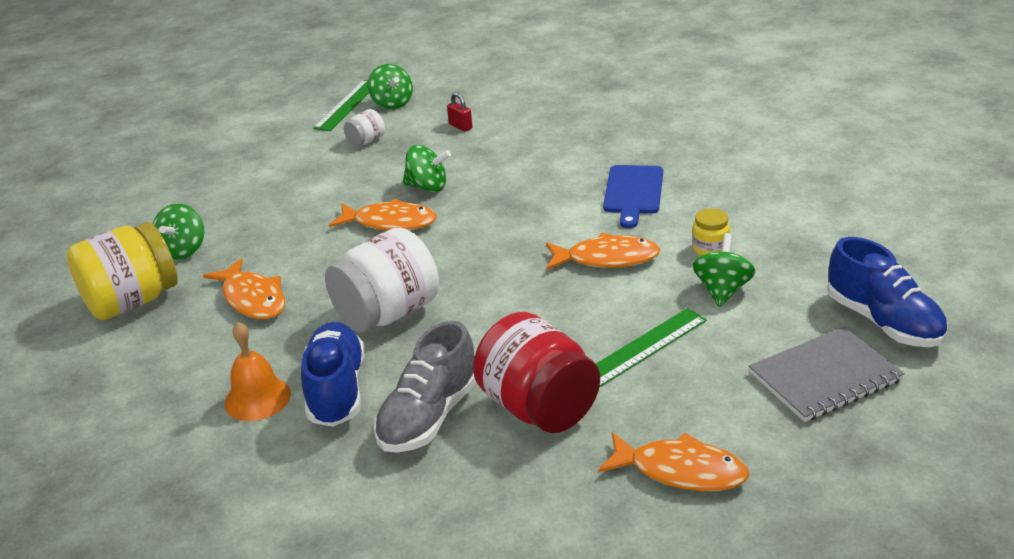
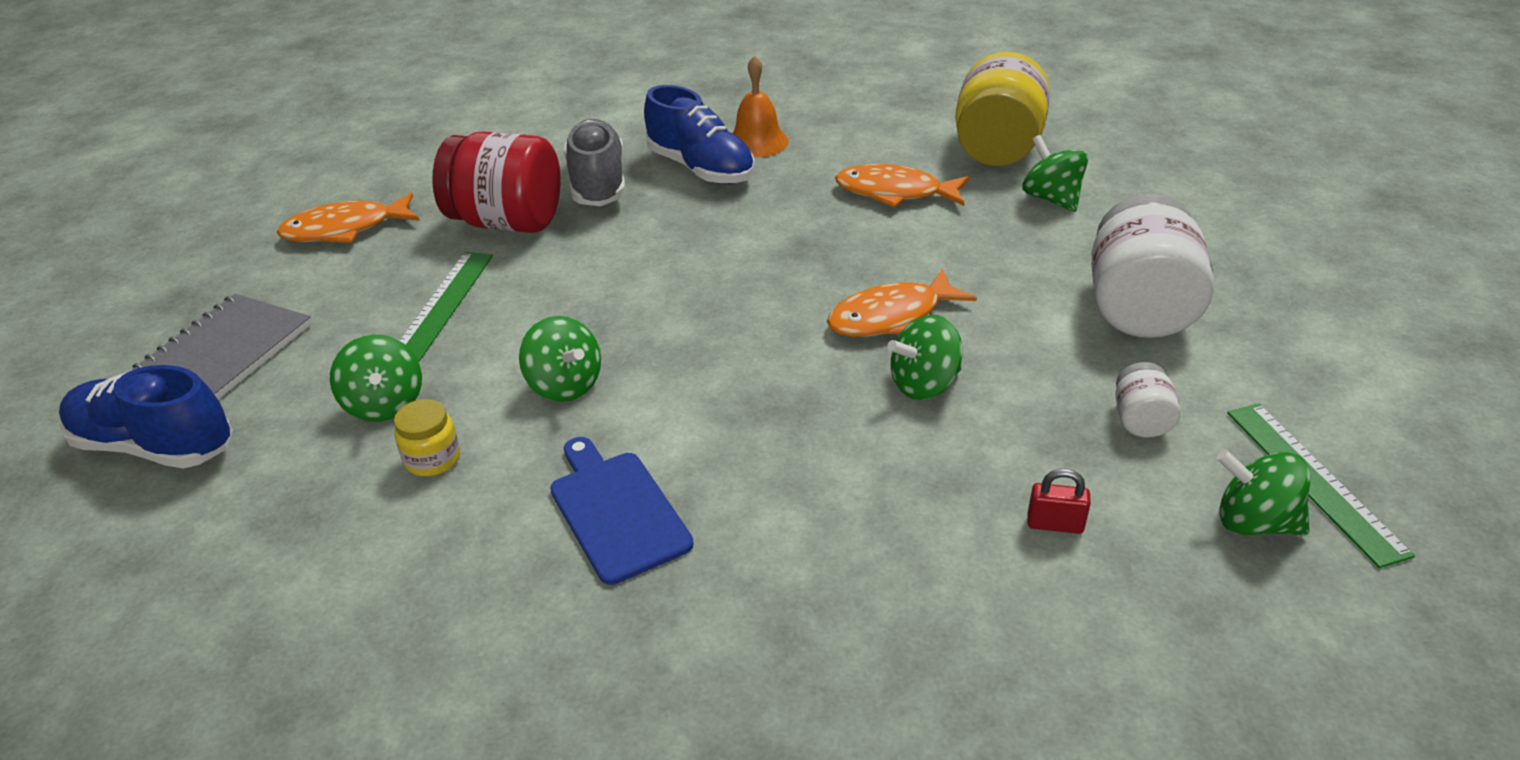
camera: 140 degrees right, 5 degrees up
white jar [325,227,439,332] -> white jar moved to [1091,194,1214,338]
orange fish [546,233,660,270] -> green spinning top [519,316,601,402]

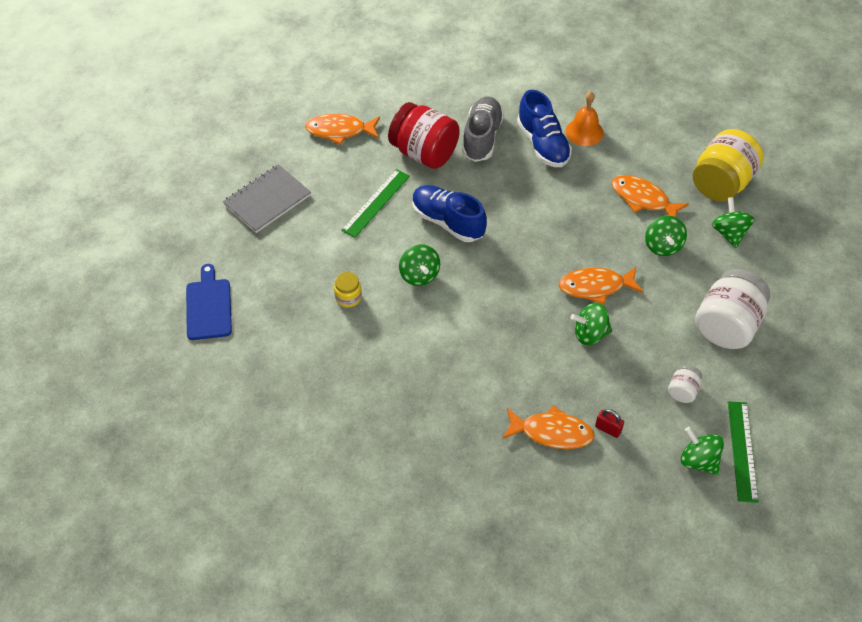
camera: 20 degrees right, 15 degrees up
blue shoe [59,365,233,469] -> blue shoe moved to [412,185,487,242]
green spinning top [330,335,422,422] -> green spinning top moved to [645,216,687,256]
blue cutting board [550,437,694,585] -> blue cutting board moved to [186,264,232,340]
none -> orange fish [502,405,595,449]

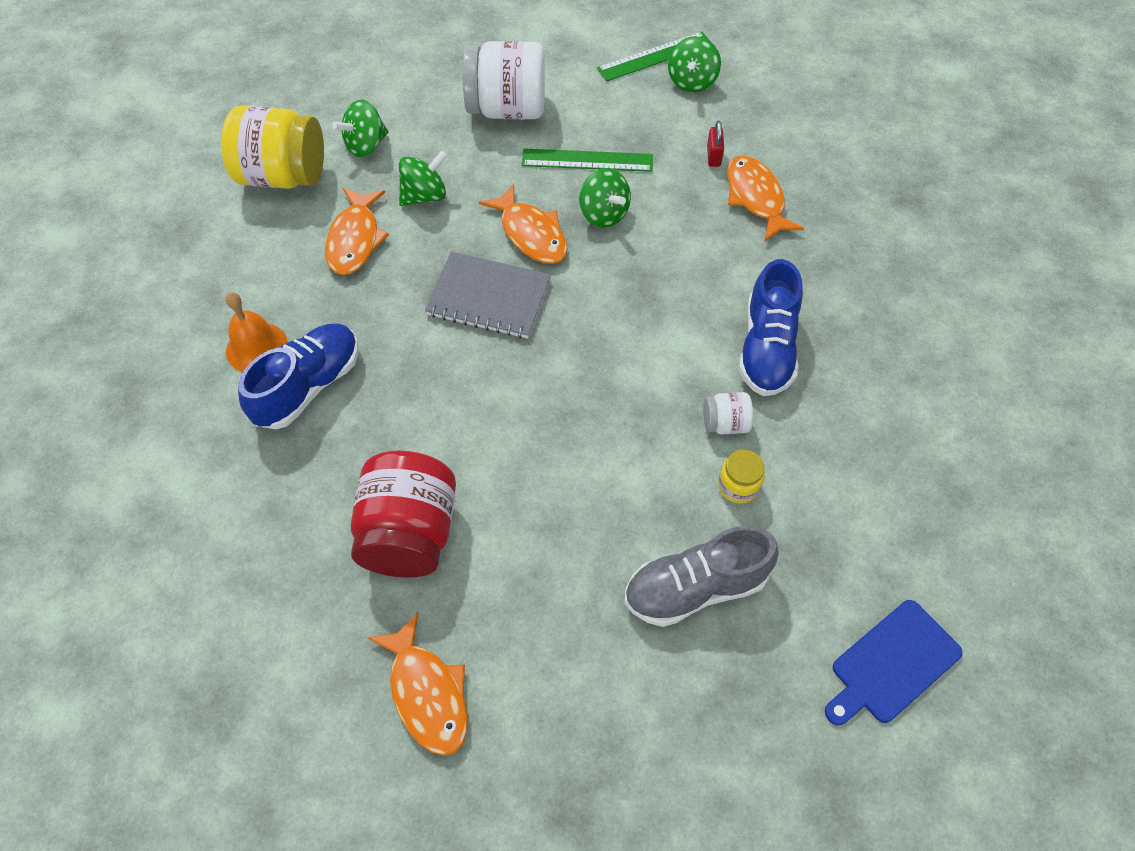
camera: 120 degrees left, 5 degrees up
grey notebook [223,164,311,233] -> grey notebook moved to [425,252,551,339]
green ruler [341,169,410,238] -> green ruler moved to [522,149,653,172]
green spinning top [399,244,440,286] -> none
blue shoe [412,185,487,242] -> blue shoe moved to [739,259,803,396]
grey shoe [462,96,504,162] -> grey shoe moved to [624,526,779,627]
white jar [668,364,702,403] -> white jar moved to [703,392,753,434]

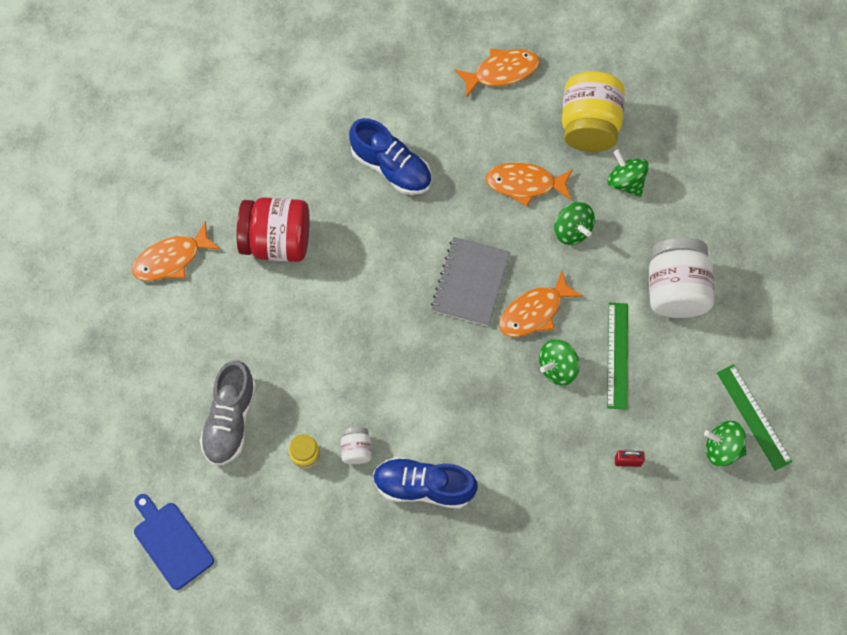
camera: 90 degrees right, 10 degrees up
orange bell [225,292,288,372] -> none
grey shoe [624,526,779,627] -> grey shoe turned 150 degrees counterclockwise [200,361,256,466]
orange fish [727,155,804,242] -> orange fish moved to [455,48,540,98]

